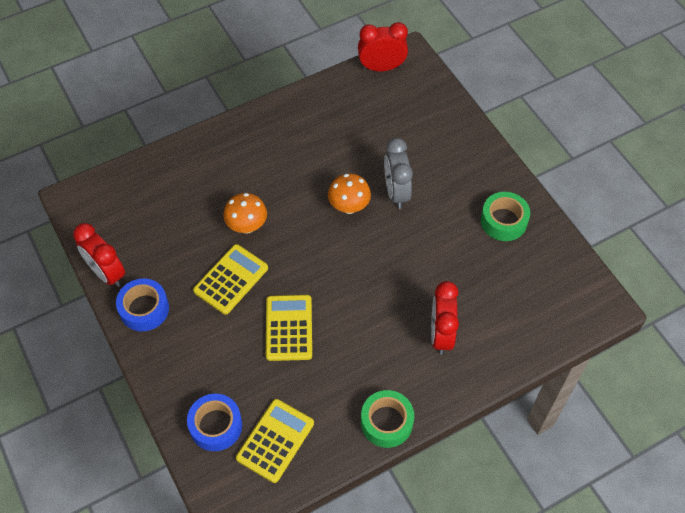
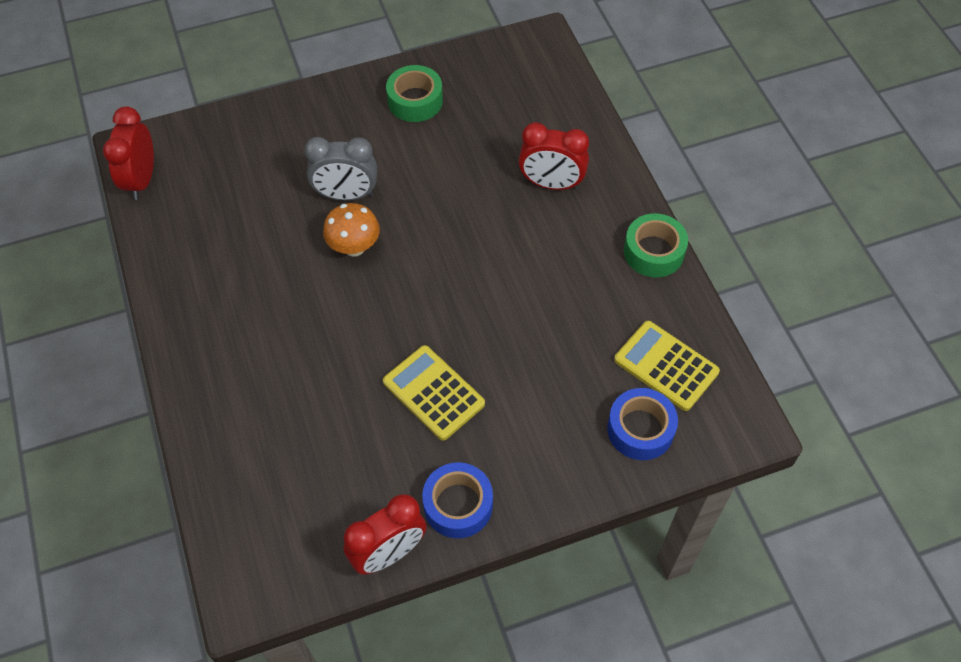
camera: 80 degrees left, 0 degrees up
orange mushroom [223,193,267,234] -> none
yellow calculator [266,295,312,361] -> none

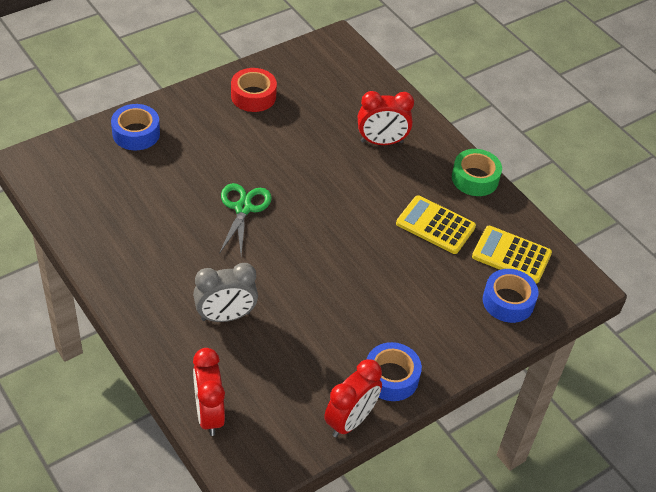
camera: 20 degrees left, 10 degrees down
red clock [103,107,154,200] -> red clock moved to [193,348,225,436]
grey clock [304,137,377,201] -> grey clock moved to [193,263,258,322]
orange mushroom [323,203,380,257] -> green scissors [219,183,272,255]
yellow calculator [383,345,485,441] -> yellow calculator moved to [396,195,476,254]
green tape [386,65,443,122] -> red tape [231,68,277,112]
none -> blue tape [111,104,160,150]

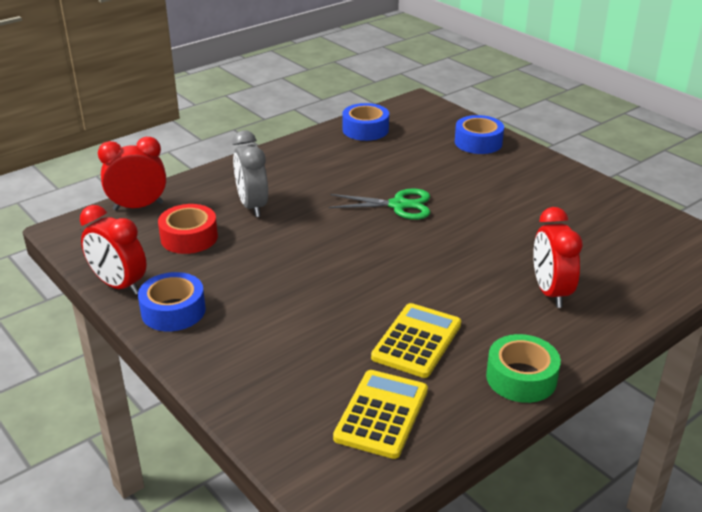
camera: 90 degrees right, 15 degrees down
red tape [231,68,277,112] -> red tape moved to [158,204,218,254]
blue tape [483,269,538,323] -> blue tape moved to [342,103,389,141]

